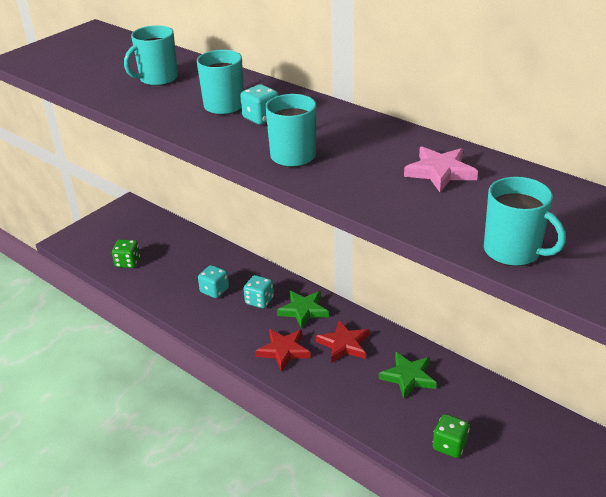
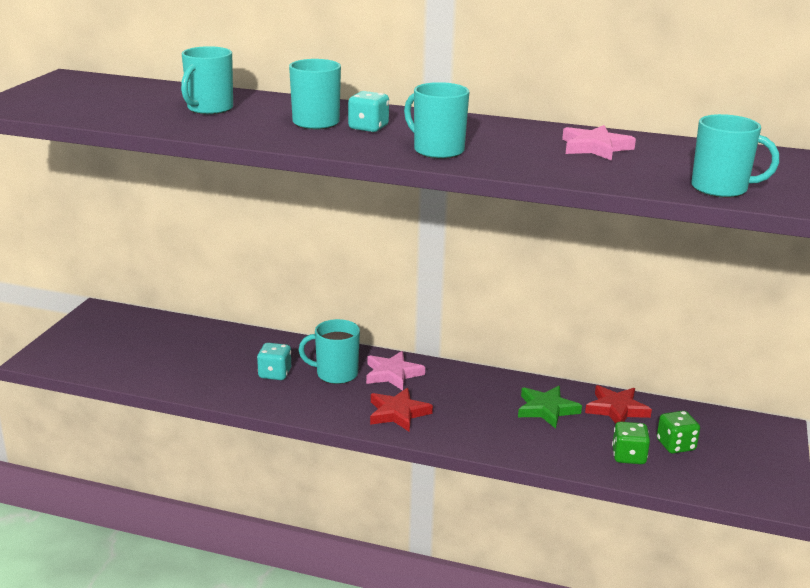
camera: 25 degrees left, 10 degrees down
green dice [112,239,140,268] -> green dice moved to [657,411,700,454]
turquoise dice [244,275,274,308] -> turquoise mug [299,319,360,384]
green star [277,291,329,329] -> pink star [366,351,425,391]
red star [316,320,369,363] -> red star moved to [585,385,652,423]

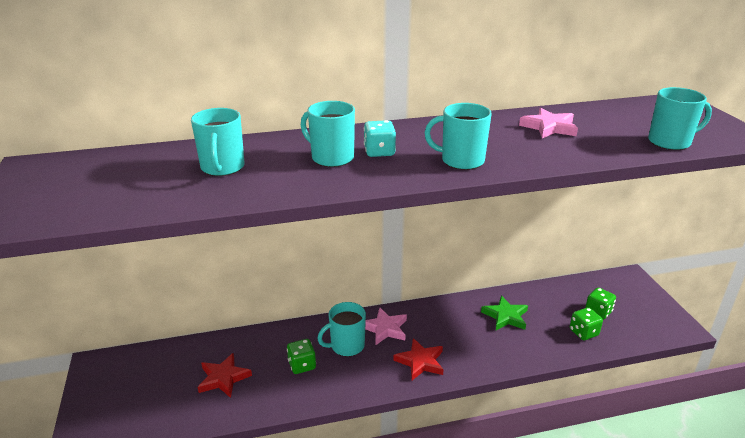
camera: 30 degrees left, 5 degrees up
turquoise dice [257,343,291,380] -> green dice [287,339,316,374]
red star [585,385,652,423] -> red star moved to [197,353,252,398]

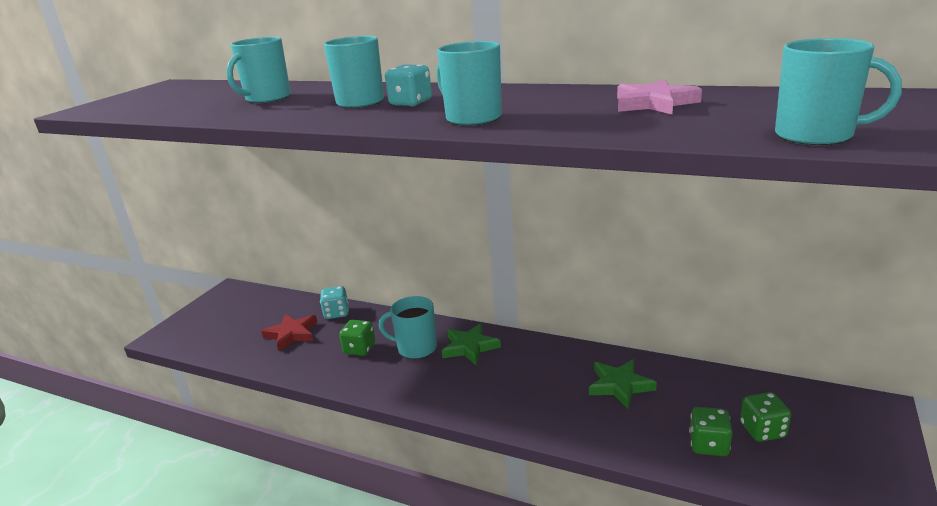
camera: 40 degrees right, 5 degrees down
pink star [365,307,407,345] -> green star [442,323,501,365]
red star [394,338,444,380] -> none
none -> turquoise dice [320,286,349,319]

